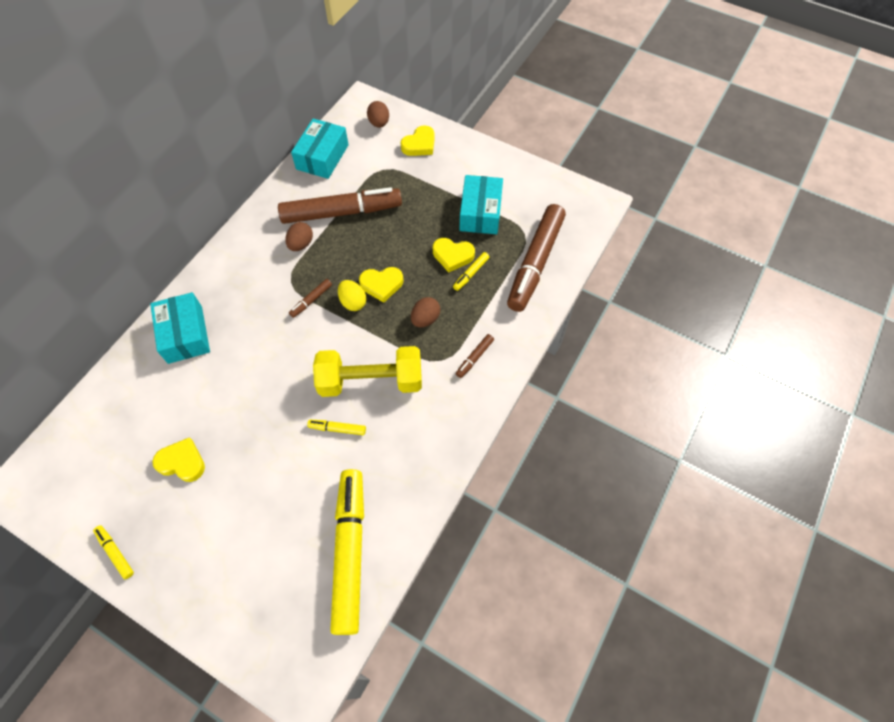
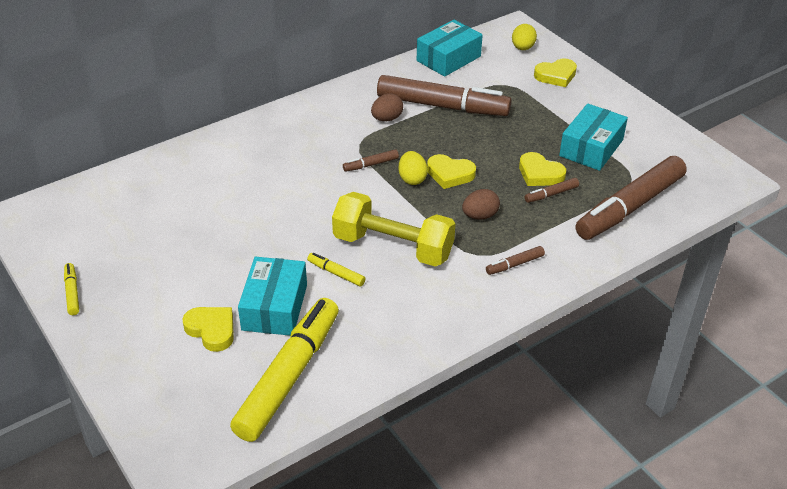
camera: 25 degrees right, 20 degrees down
turquoise box [150,292,210,364] -> turquoise box moved to [238,257,307,336]
yellow heart [152,437,205,482] -> yellow heart moved to [182,307,234,352]
brown egg [367,101,389,128] -> yellow egg [512,24,537,50]
yellow marker [453,252,489,291] -> brown marker [525,178,579,203]

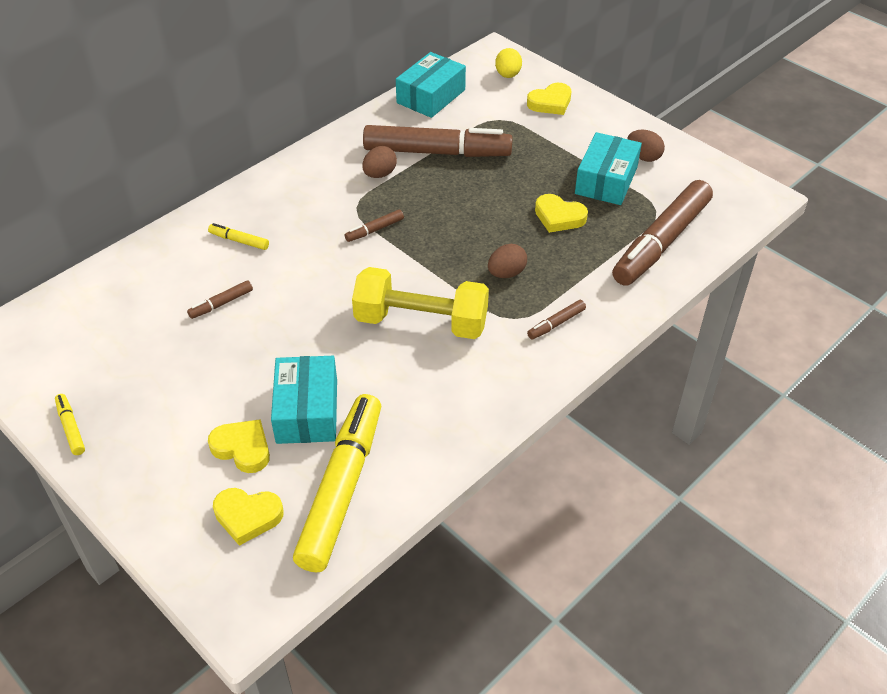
camera: 10 degrees left, 5 degrees up
yellow marker [307,253,365,287] -> yellow marker moved to [208,223,269,250]
yellow egg [399,151,428,185] -> none
yellow heart [427,154,476,189] -> yellow heart moved to [213,488,284,546]
brown marker [525,178,579,203] -> brown marker moved to [187,280,253,319]
none -> brown egg [627,130,665,162]

